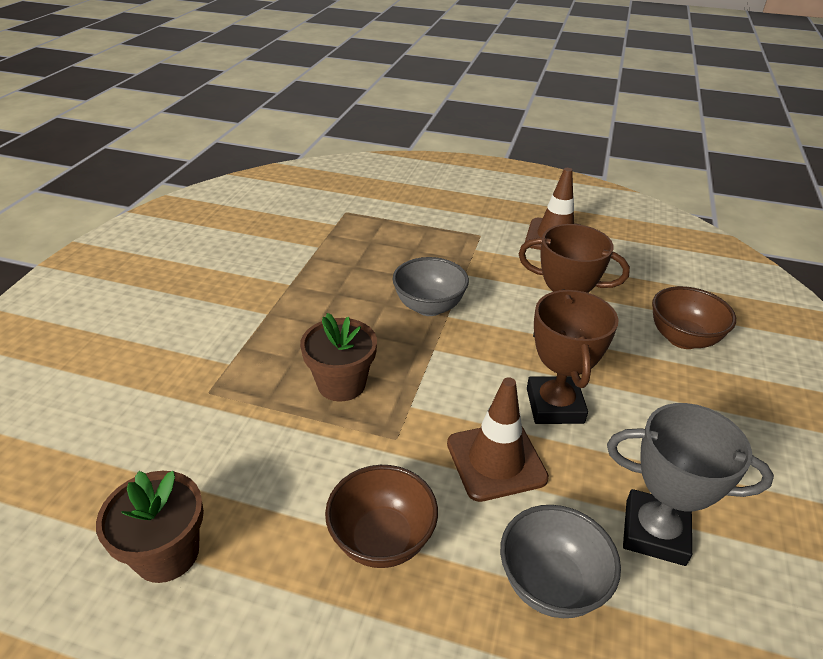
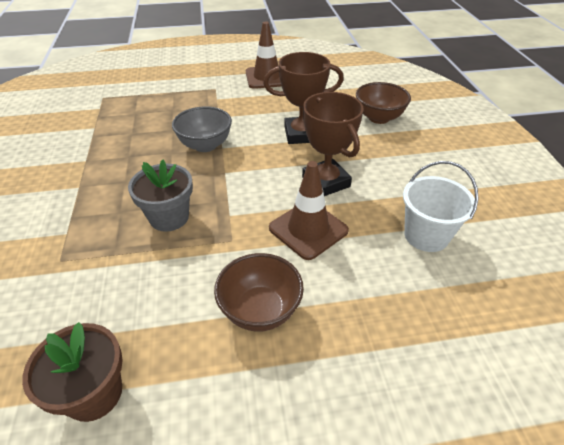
camera: 25 degrees left, 5 degrees up
brown flower pot [300,313,377,402] -> grey flower pot [128,159,193,232]
grey bowl [500,505,621,618] -> none
grey trophy [607,403,774,566] -> white bucket [403,161,479,252]

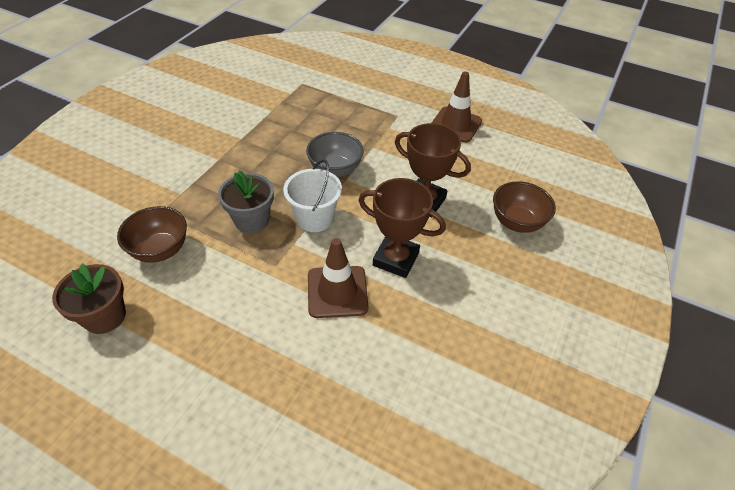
camera: 35 degrees right, 5 degrees up
brown bowl [214,253,304,332] -> brown bowl moved to [117,206,187,263]
brown trophy [302,92,364,196] -> brown trophy turned 75 degrees counterclockwise [358,178,446,278]
white bucket [403,161,479,252] -> white bucket moved to [283,160,342,232]

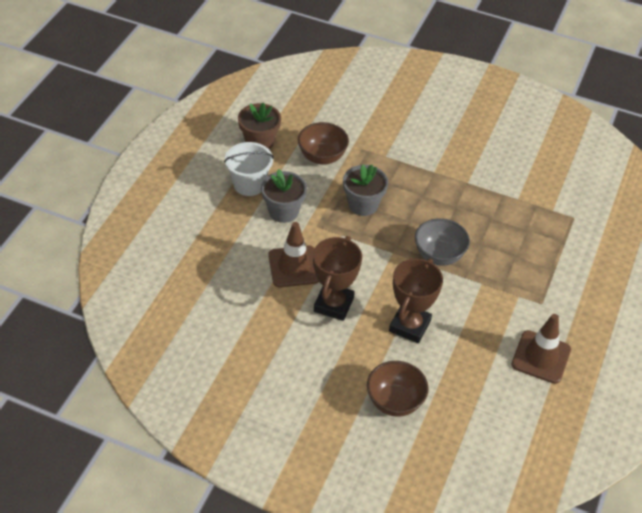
camera: 85 degrees right, 0 degrees up
white bucket [283,160,342,232] -> white bucket moved to [224,142,274,196]
none -> grey flower pot [261,169,307,223]

